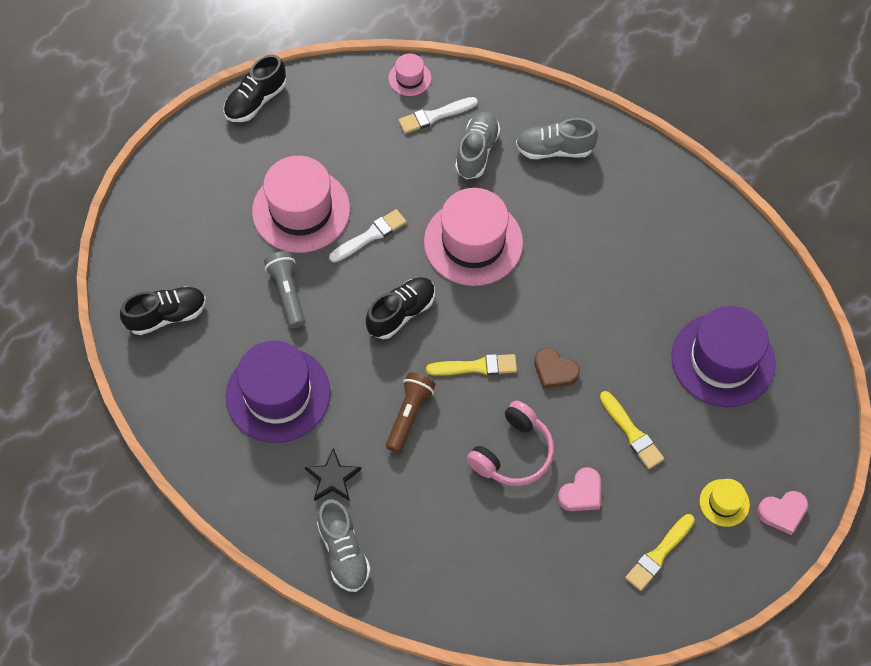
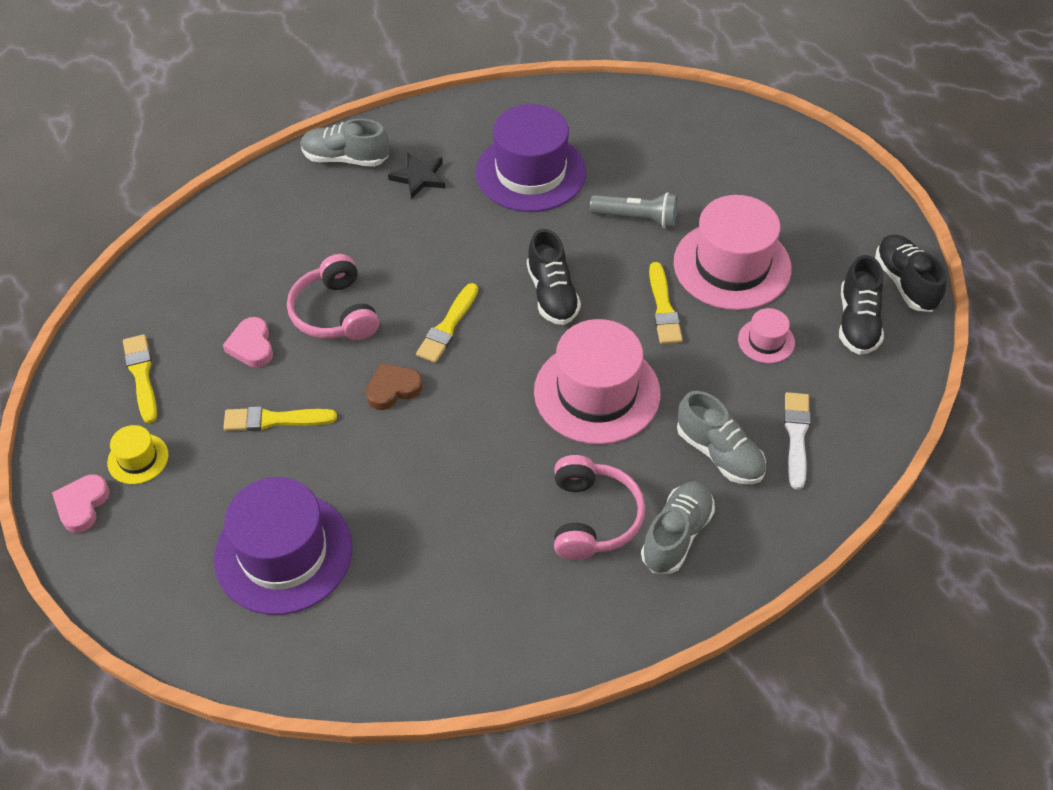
camera: 120 degrees right, 10 degrees down
black shoe [120,286,206,335] -> black shoe moved to [839,255,884,355]
white brush [329,209,407,262] -> yellow brush [649,262,683,344]
brown flashlight [386,373,436,453] -> none
pink hat [388,54,431,96] -> pink hat moved to [738,308,795,363]
none -> pink headphones [554,455,645,560]

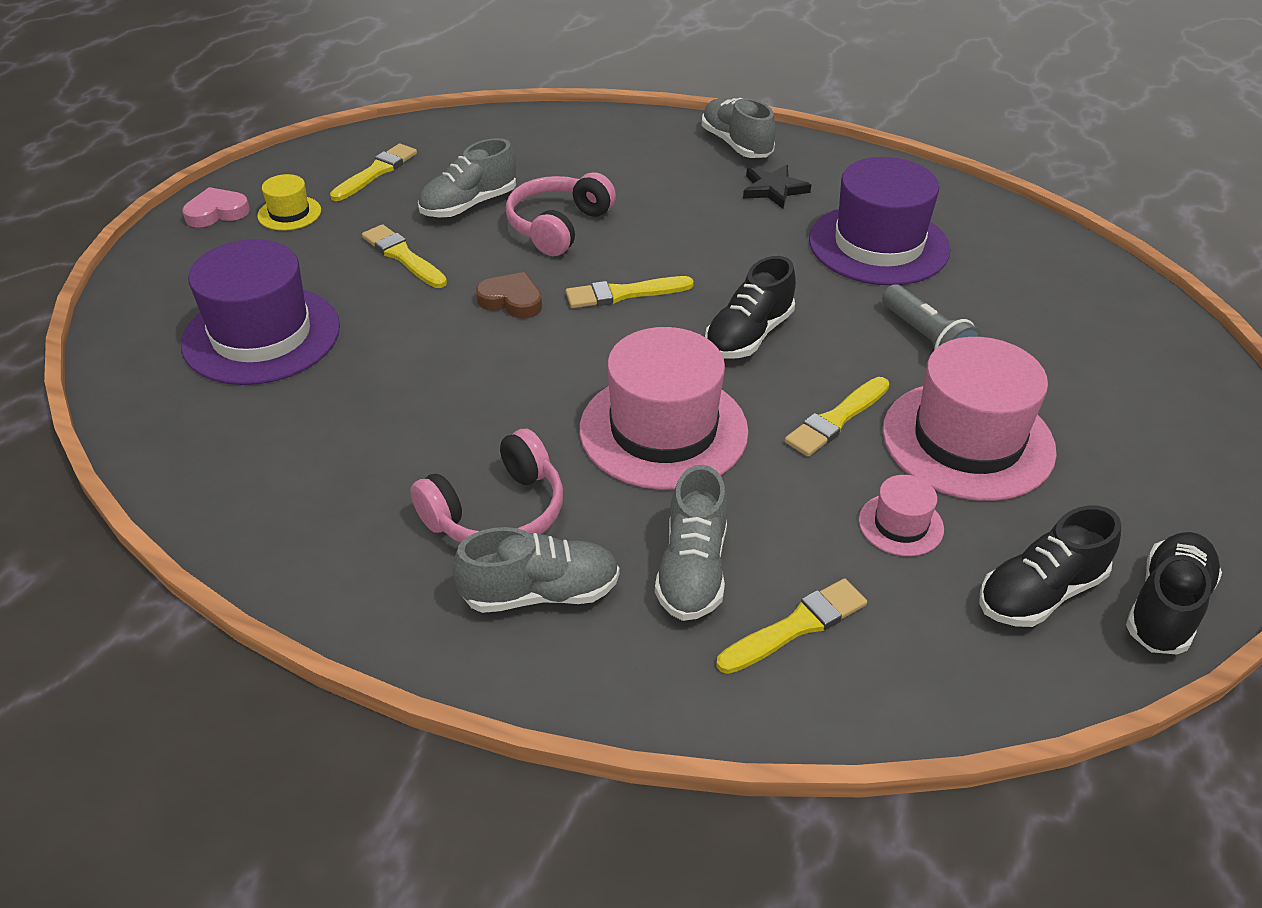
camera: 50 degrees right, 10 degrees down
pink heart [223,317,273,367] -> grey shoe [418,138,516,217]
white brush [784,392,811,490] -> yellow brush [716,578,867,674]

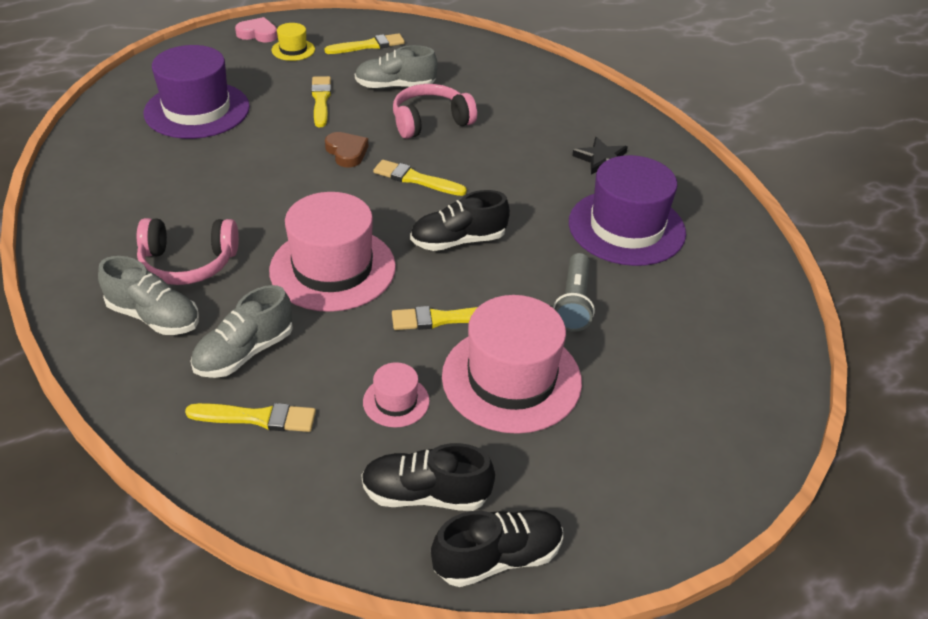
camera: 35 degrees right, 0 degrees up
grey shoe [702,98,776,158] -> none

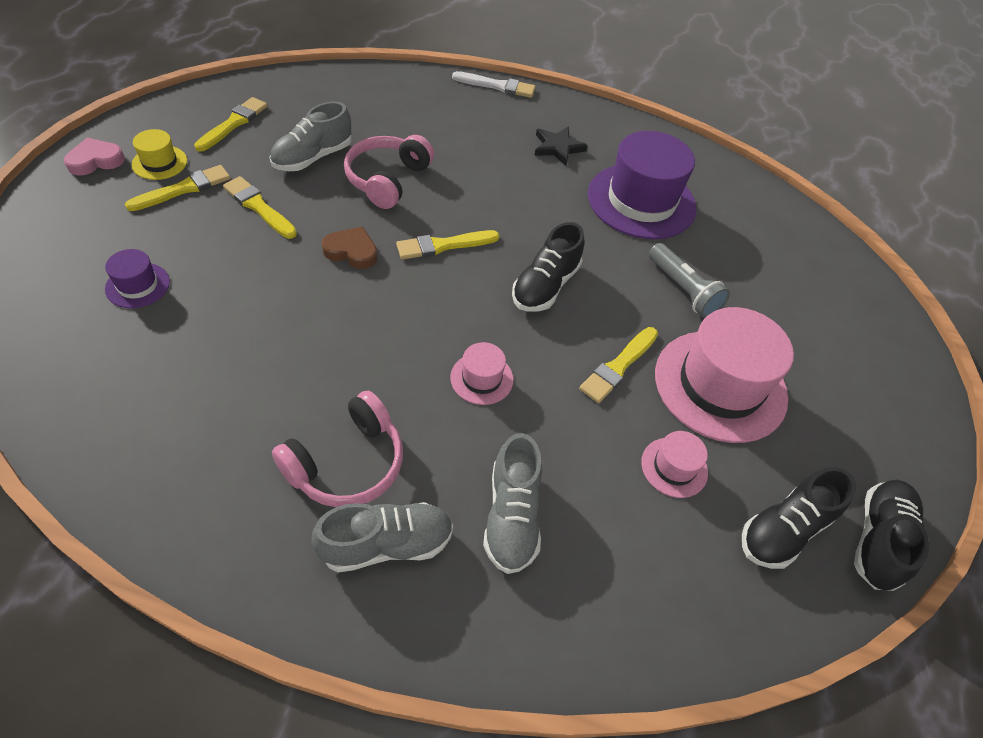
camera: 45 degrees left, 10 degrees up
purple hat [144,45,250,139] -> purple hat [105,249,170,308], size x0.46
yellow brush [185,403,316,432] -> yellow brush moved to [125,165,231,211]
pink hat [269,192,396,312] -> pink hat [450,342,514,405], size x0.46
none -> white brush [452,71,536,98]

